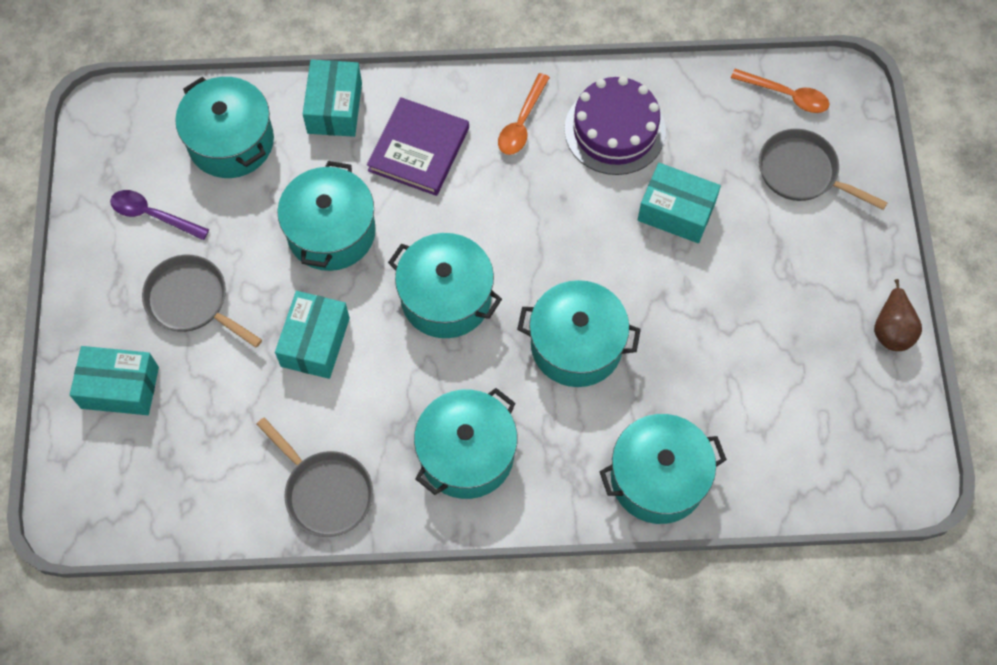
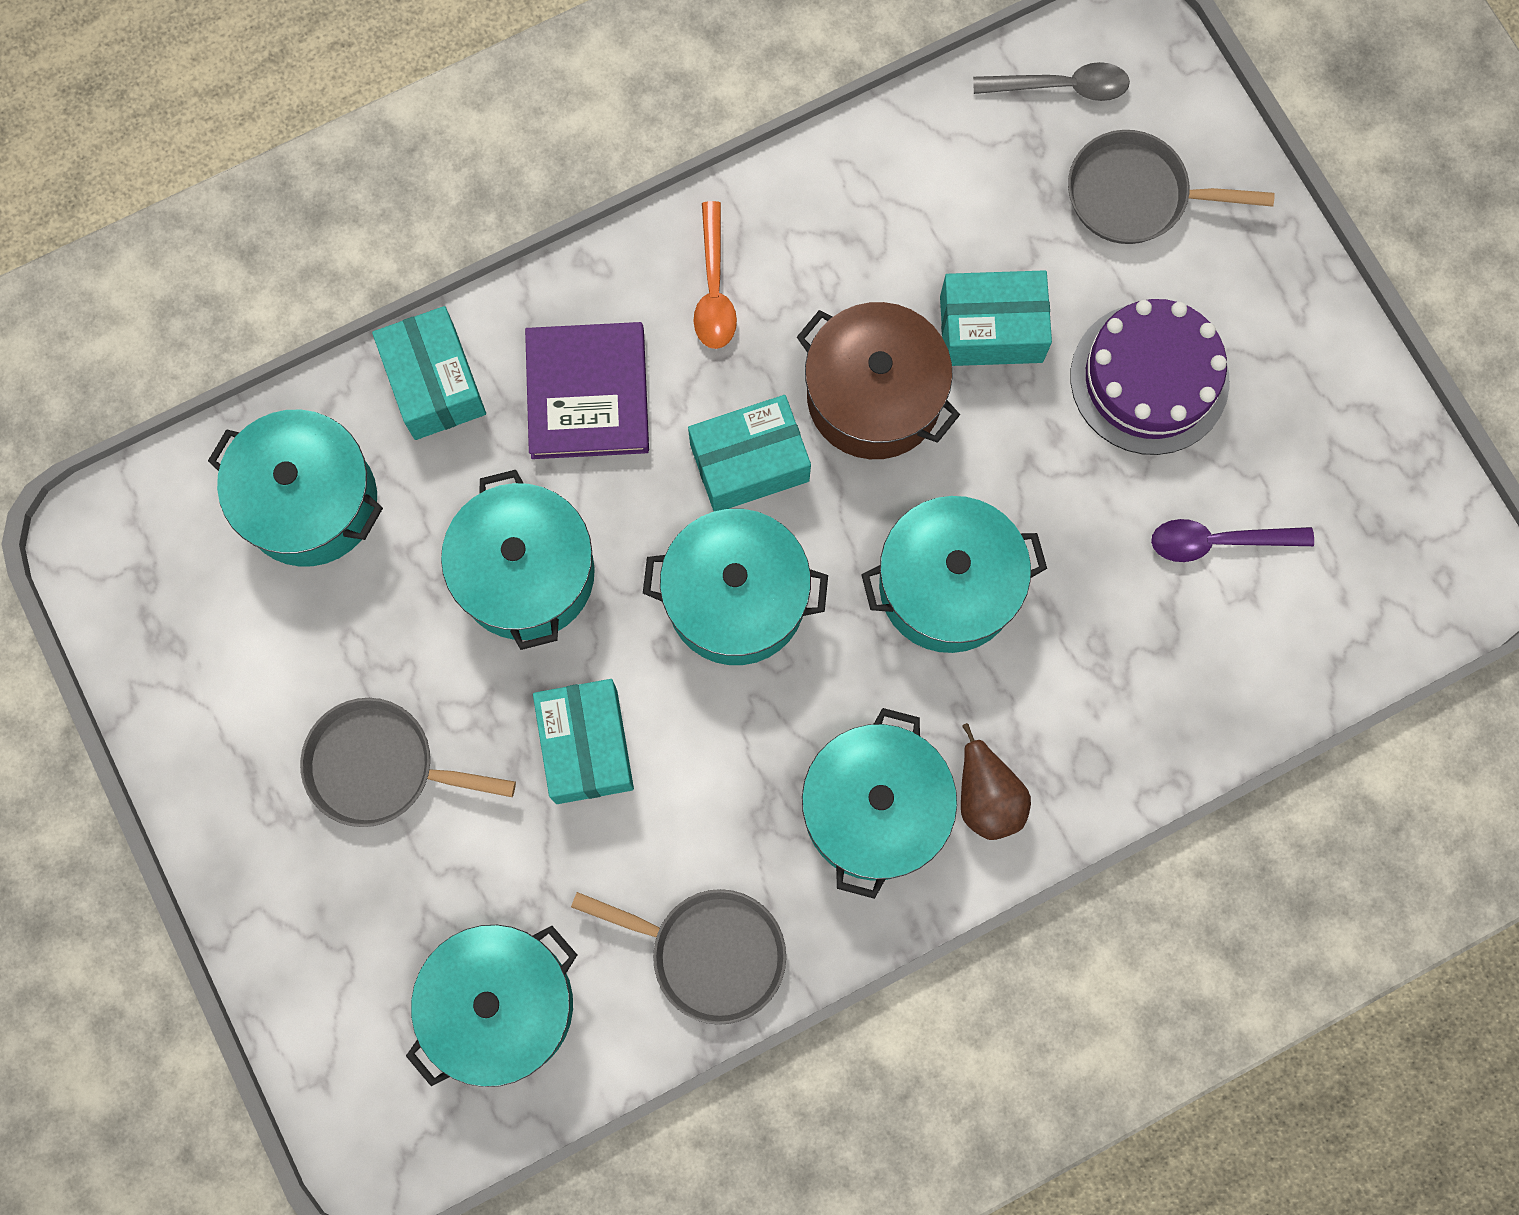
camera: 25 degrees left, 10 degrees up
turquoise box [70,346,159,415] -> turquoise box moved to [688,395,811,511]
purple spoon [110,190,209,240] -> purple spoon moved to [1151,519,1314,562]
purple cake [564,76,666,175] -> purple cake moved to [1071,299,1230,455]
turquoise pot [599,414,727,524] -> turquoise pot moved to [406,925,577,1087]
orange spoon [731,69,830,113] -> grey spoon [973,62,1130,101]
brown pear [874,279,922,351] -> brown pear moved to [961,723,1031,840]
none -> brown pot [797,302,960,459]

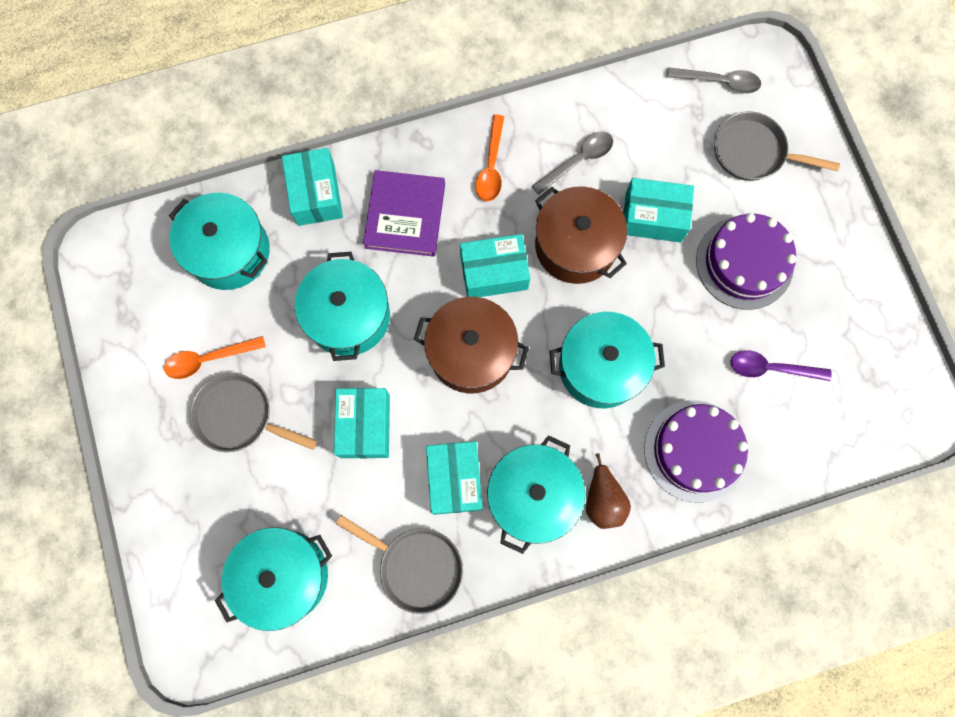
camera: 10 degrees right, 0 degrees up
turquoise pot [643,509,828,665] -> brown pot [414,297,529,393]
none -> orange spoon [164,336,266,379]
none -> turquoise box [426,441,483,515]
none -> grey spoon [532,132,613,195]
none -> purple cake [644,400,748,503]

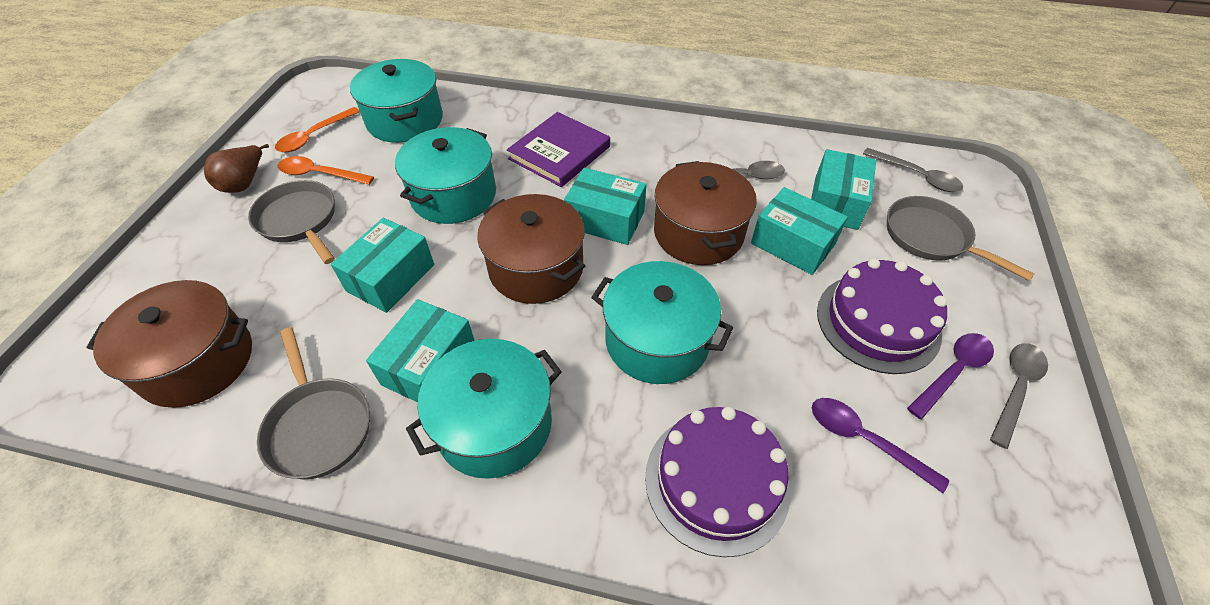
camera: 30 degrees right, 25 degrees down
turquoise pot [215,527,332,631] -> brown pot [87,280,252,408]
turquoise box [282,148,343,226] -> turquoise box moved to [811,149,876,230]
orange spoon [475,114,504,201] -> orange spoon moved to [275,107,360,152]
brown pear [586,453,631,529] -> brown pear moved to [204,144,269,193]
none -> purple spoon [907,333,994,419]
none -> grey spoon [990,343,1048,449]

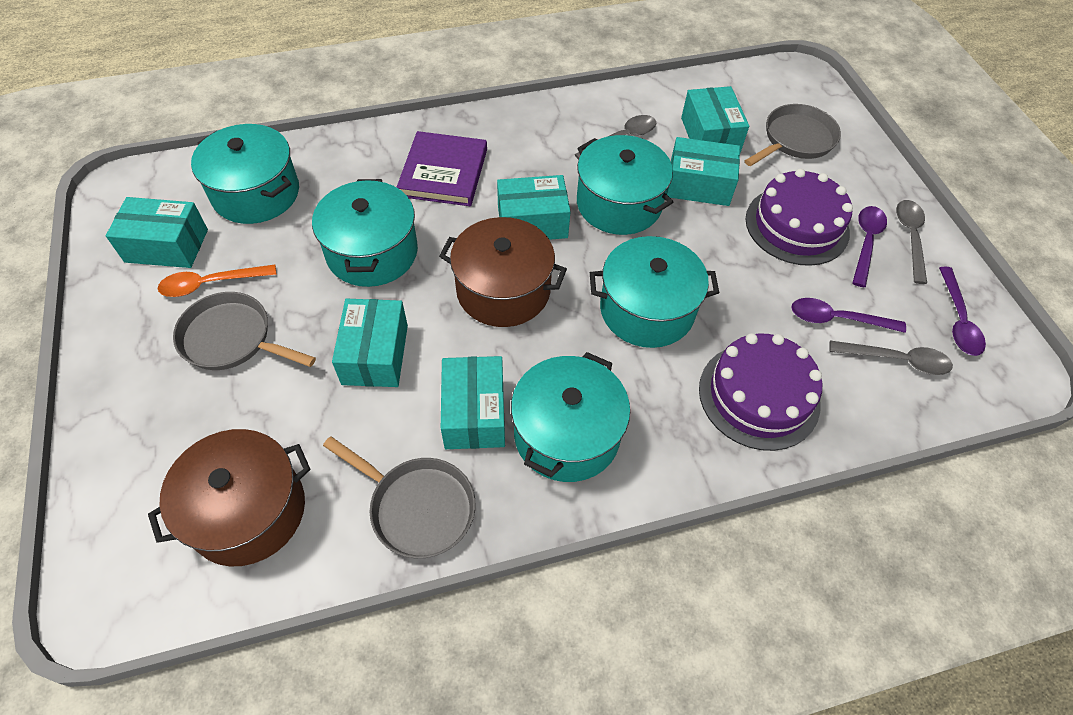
camera: 30 degrees left, 5 degrees up
brown pear [204,144,269,193] -> none
orange spoon [275,107,360,152] -> turquoise box [106,197,208,268]
brown pot [654,161,757,265] -> turquoise pot [577,135,673,235]
grey spoon [863,148,963,192] -> grey spoon moved to [829,341,953,375]
grey pan [887,196,1035,281] -> grey pan turned 120 degrees clockwise [745,104,841,166]
none -> purple spoon [939,266,986,356]

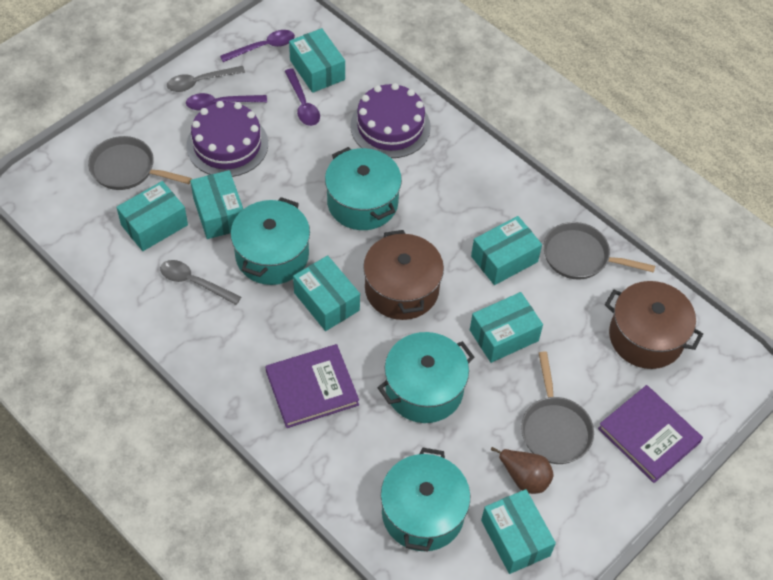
camera: 120 degrees left, 0 degrees up
orange spoon [157,265,277,297] -> brown pear [491,447,554,494]
grey pan [323,436,476,558] -> grey pan turned 75 degrees counterclockwise [543,222,655,280]
turquoise pot [511,352,630,482] -> none
grey spoon [829,341,953,375] -> turquoise box [289,28,345,93]
none -> purple book [598,385,703,483]

